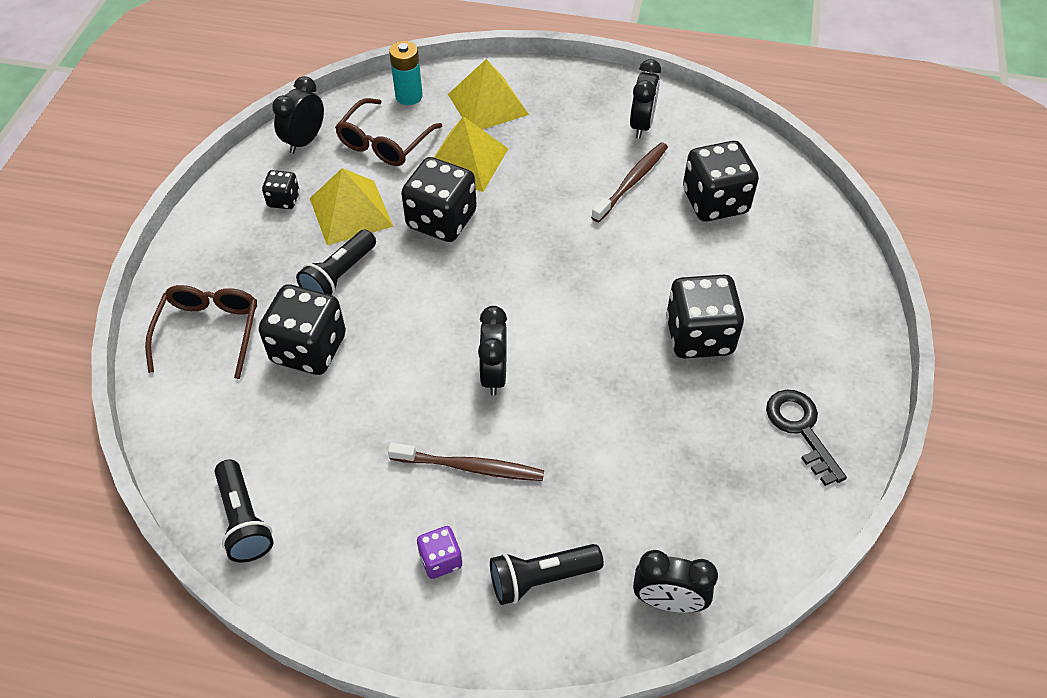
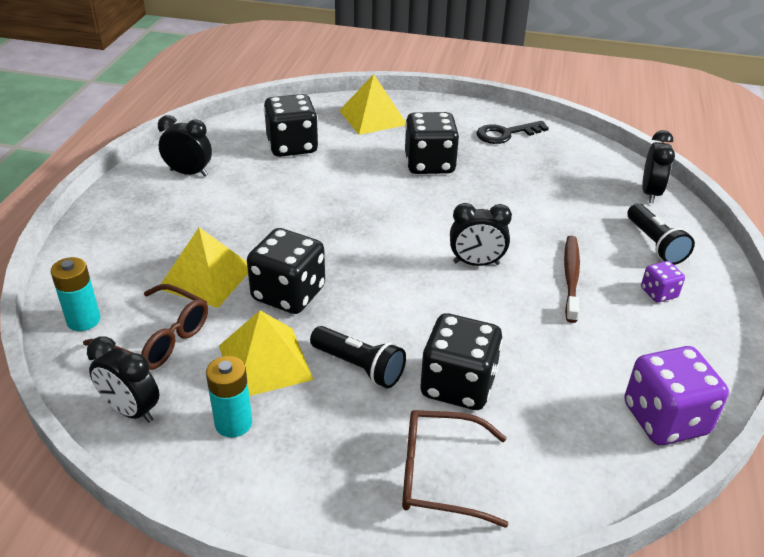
camera: 90 degrees left, 15 degrees down
black flashlight [214,460,274,563] -> purple dice [624,346,729,445]
black dice [262,170,299,209] -> turquoise battery [206,356,252,438]
yellow pyramid [448,59,529,130] -> yellow pyramid moved to [339,74,406,135]
brown toothbrush [591,142,668,222] -> none

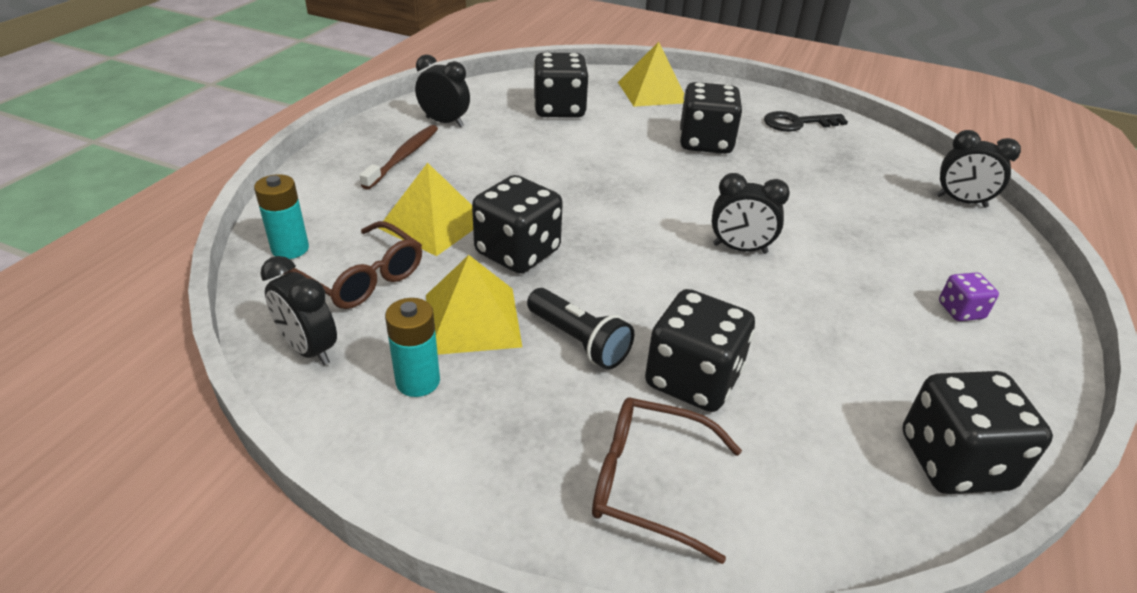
camera: 10 degrees right, 0 degrees up
brown toothbrush [564,236,580,323] -> brown toothbrush moved to [360,125,438,190]
purple dice [624,346,729,445] -> black dice [903,371,1053,494]
black flashlight [627,204,695,265] -> none
black clock [642,130,675,203] -> black clock turned 90 degrees clockwise [937,130,1021,208]

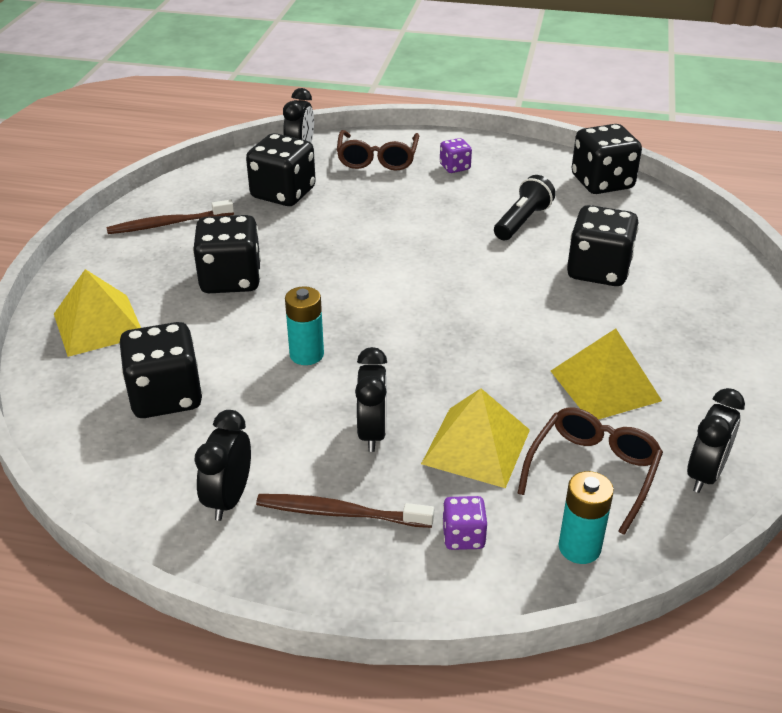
camera: 100 degrees left, 0 degrees up
turquoise battery [385,298,440,397] -> turquoise battery moved to [285,286,324,365]
black dice [472,175,563,274] -> black dice moved to [246,133,316,206]
black flashlight [527,288,634,370] -> black flashlight moved to [494,175,556,240]
brown glasses [592,397,742,564] -> brown glasses moved to [337,130,419,171]
black clock [712,173,790,254] -> black clock moved to [355,347,387,452]
black key [764,111,848,132] -> brown toothbrush [106,200,234,234]
none -> purple dice [442,496,487,550]

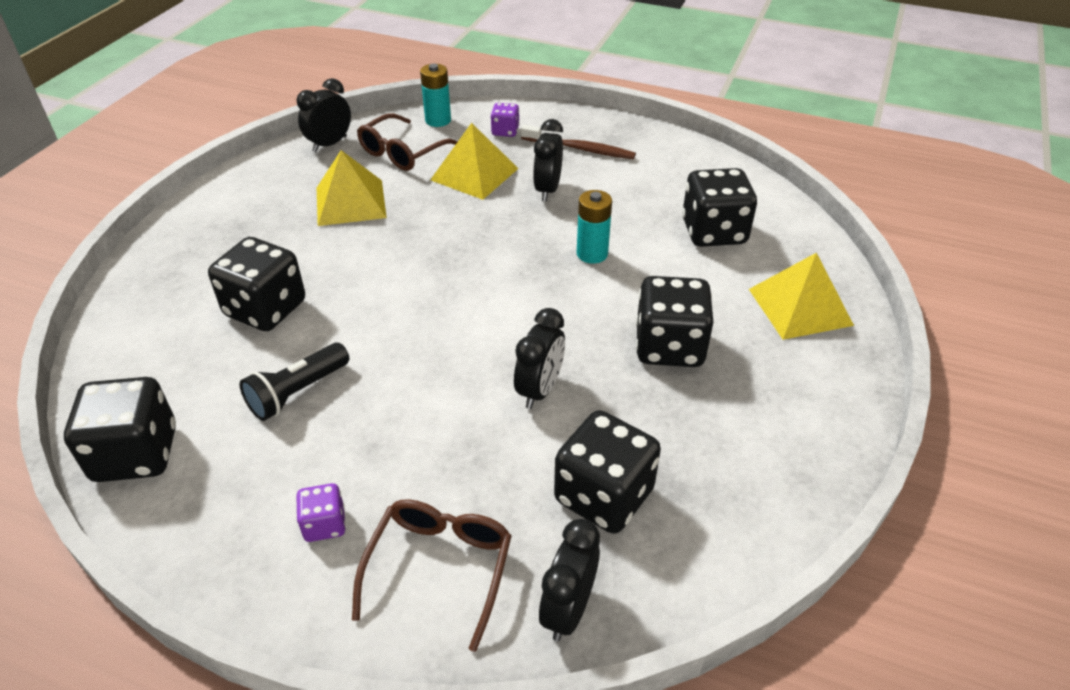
camera: 170 degrees left, 5 degrees up
brown toothbrush [106,200,234,234] -> none
black clock [194,410,251,521] -> black clock moved to [514,308,565,409]

